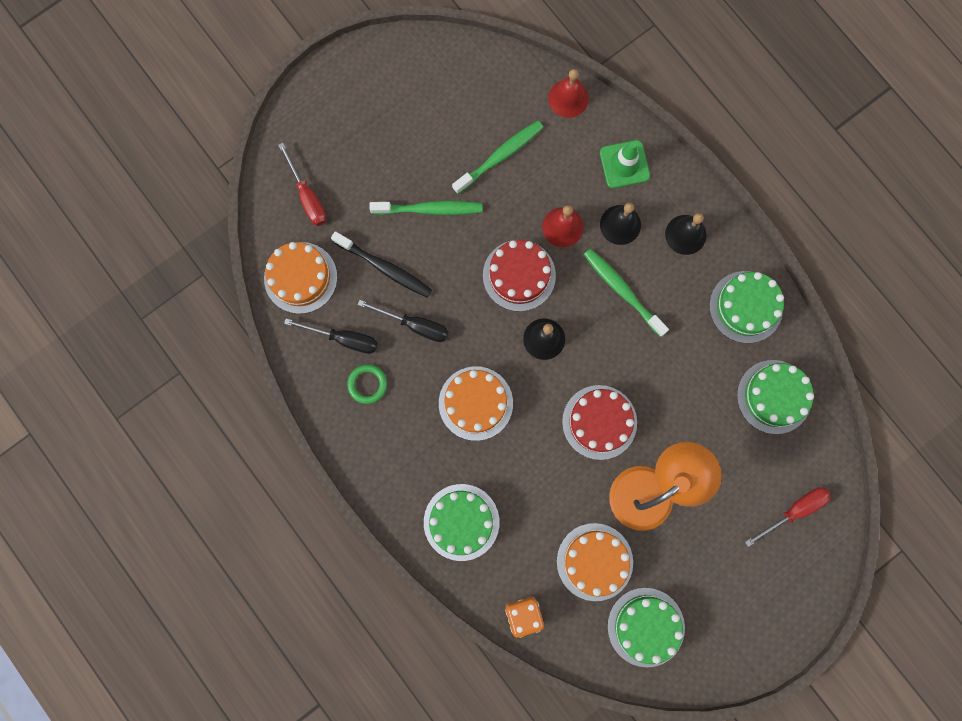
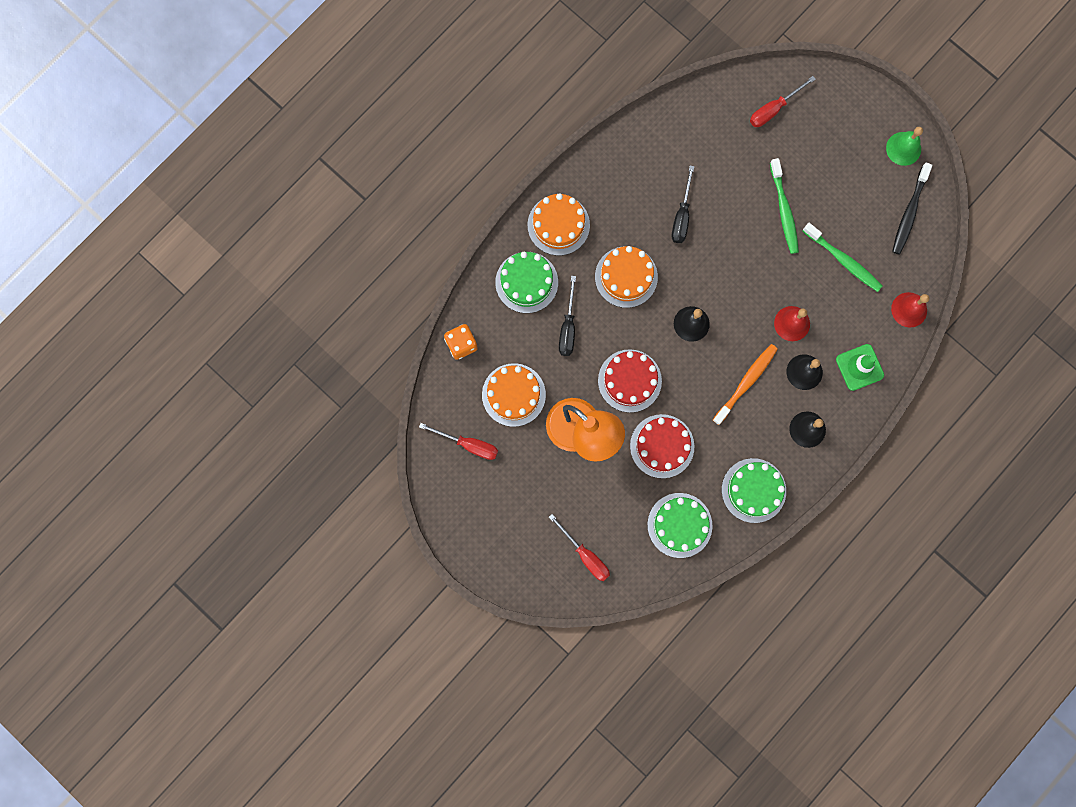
camera: 80 degrees right, 0 degrees up
orange cake [264,242,337,314] -> orange cake moved to [527,193,590,256]
black screwdriver [284,318,378,354] -> black screwdriver moved to [559,276,576,356]
black toothbrush [331,231,432,298] -> black toothbrush moved to [892,163,932,255]
green ring [347,364,387,404] -> none
red cake [483,240,556,312] -> red cake moved to [630,414,695,478]
green toothbrush [584,249,669,337] -> orange toothbrush [713,344,778,425]
green cake [607,588,685,667] -> red screwdriver [419,423,498,460]
none -> green bell [886,127,923,166]

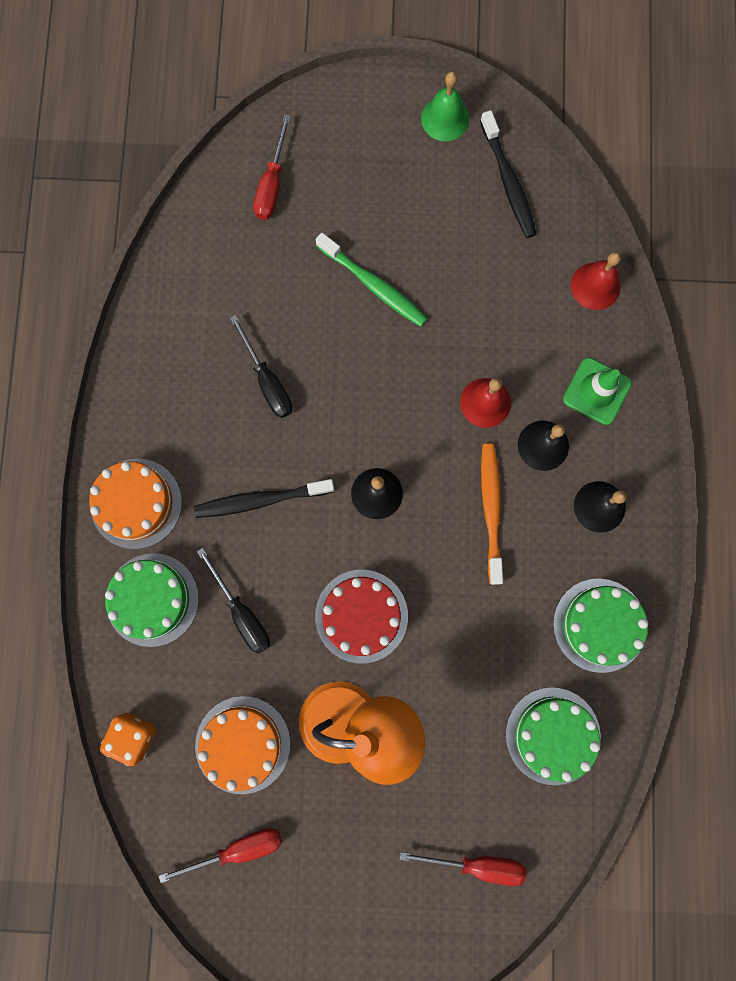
camera: 40 degrees left, 0 degrees up
orange cake [595,246,658,308] -> black toothbrush [194,479,334,518]
red cake [630,414,695,478] -> none
green toothbrush [803,223,882,292] -> none

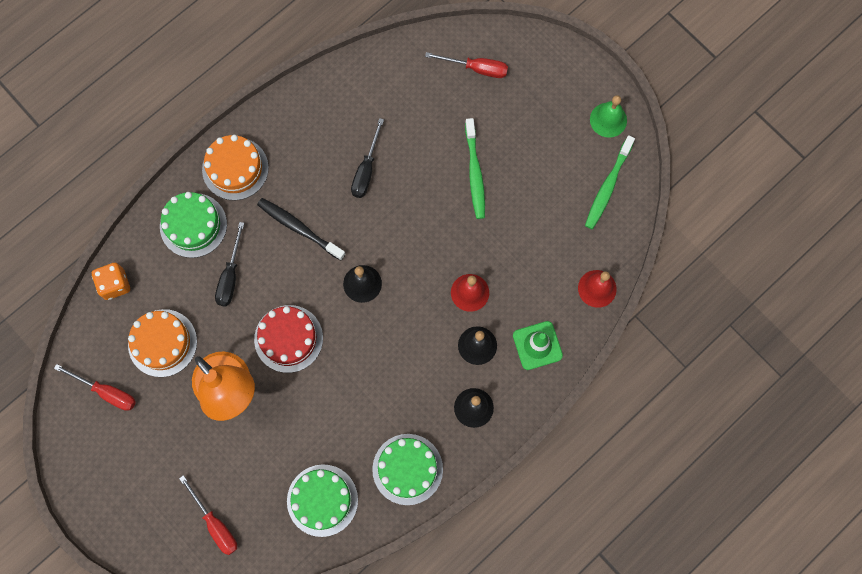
camera: 45 degrees right, 5 degrees down
red screwdriver [253,114,291,220] -> red screwdriver turned 135 degrees counterclockwise [425,52,508,78]
black toothbrush [480,110,537,238] -> green toothbrush [585,135,635,229]
orange toothbrush [481,444,503,585] -> none

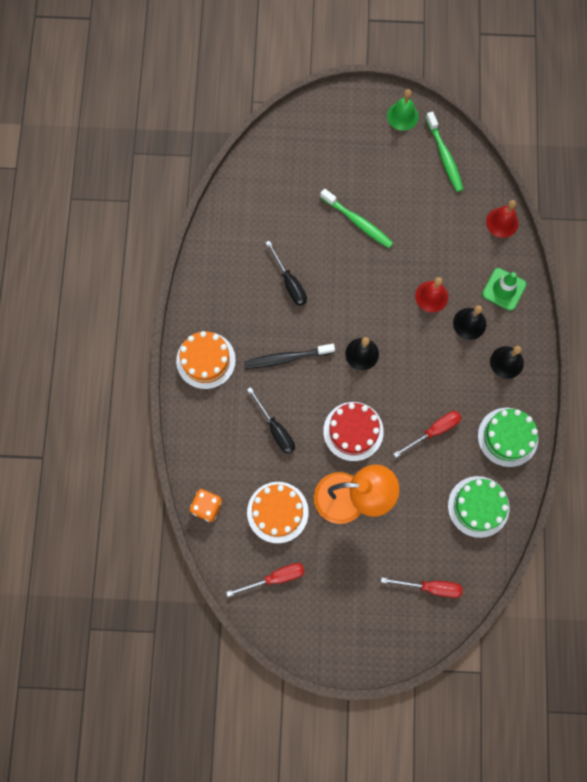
camera: 45 degrees left, 0 degrees up
green cake [160,192,227,258] -> none
red screwdriver [425,52,508,78] -> red screwdriver moved to [394,411,461,457]

